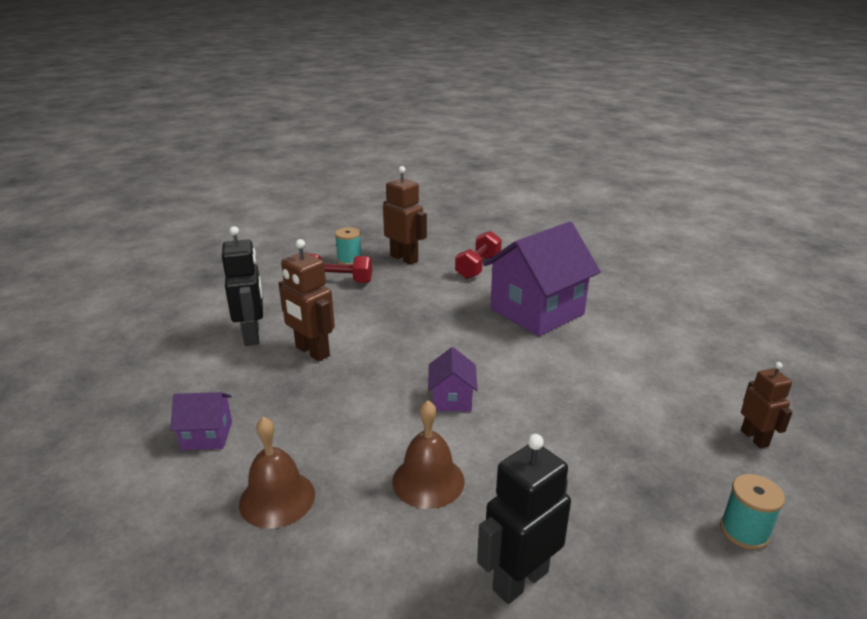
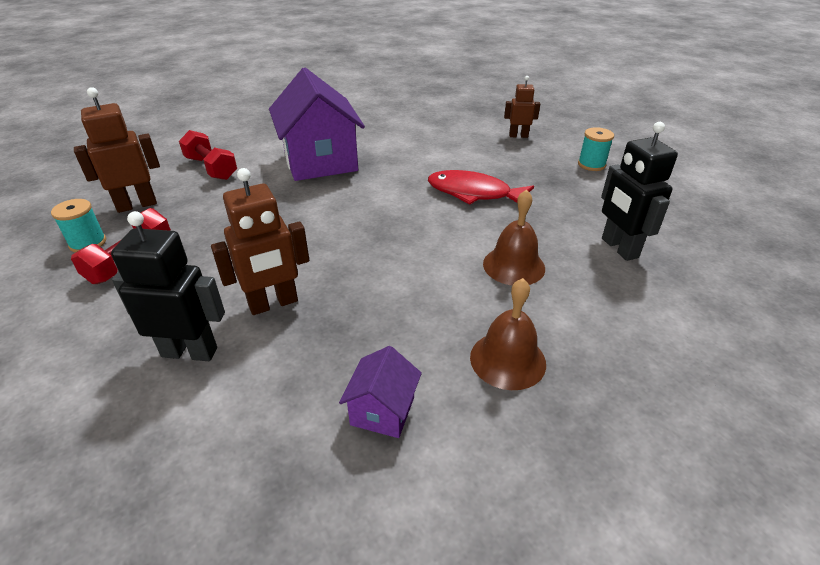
camera: 70 degrees left, 10 degrees up
purple house [428,347,478,411] -> none
none -> red fish [428,170,534,205]

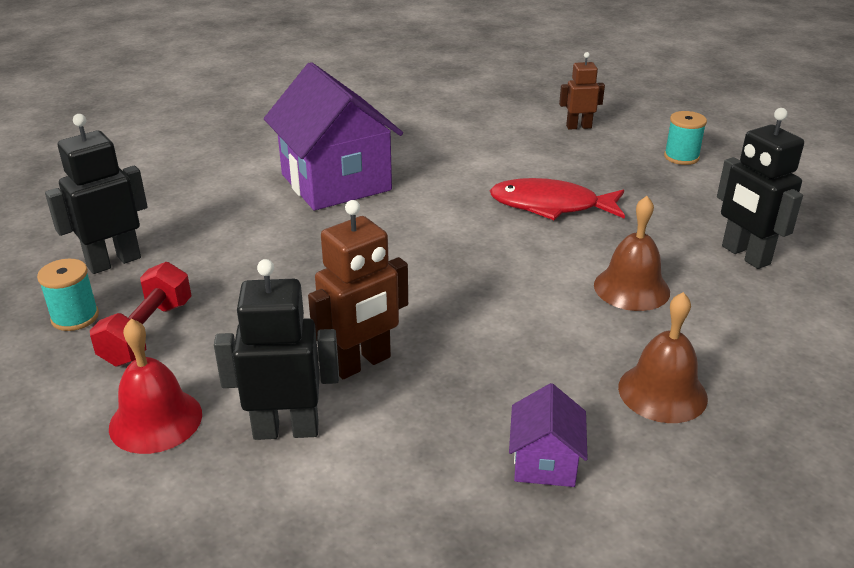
camera: 10 degrees left, 5 degrees down
brown robot [74,87,160,213] -> black robot [45,114,148,274]
red dumbbell [179,130,237,180] -> none
none -> red bell [109,319,202,454]

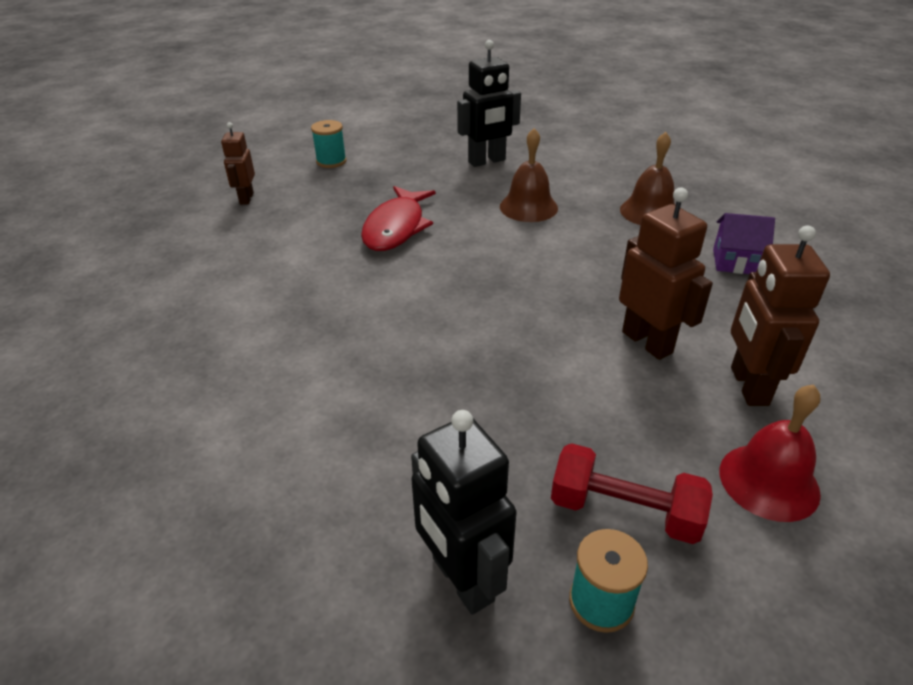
camera: 85 degrees left, 5 degrees up
black robot [214,259,339,440] -> brown robot [731,226,830,406]
purple house [264,62,403,210] -> none

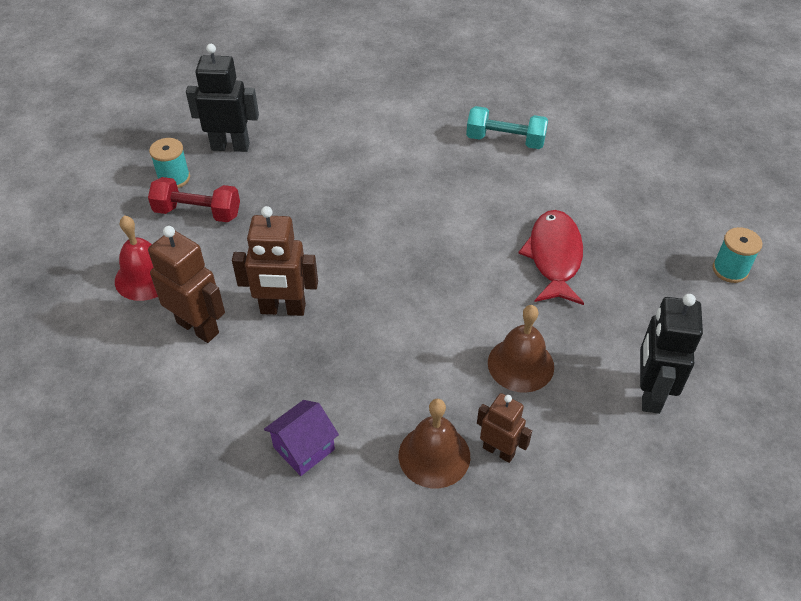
camera: 125 degrees right, 10 degrees up
brown robot [221,122,255,205] -> brown robot moved to [477,393,532,463]
red fish [361,186,436,251] -> red fish turned 45 degrees clockwise [518,210,584,305]
red dumbbell [551,443,713,544] -> red dumbbell turned 45 degrees clockwise [148,177,240,222]
none -> turquoise dumbbell [466,106,548,149]

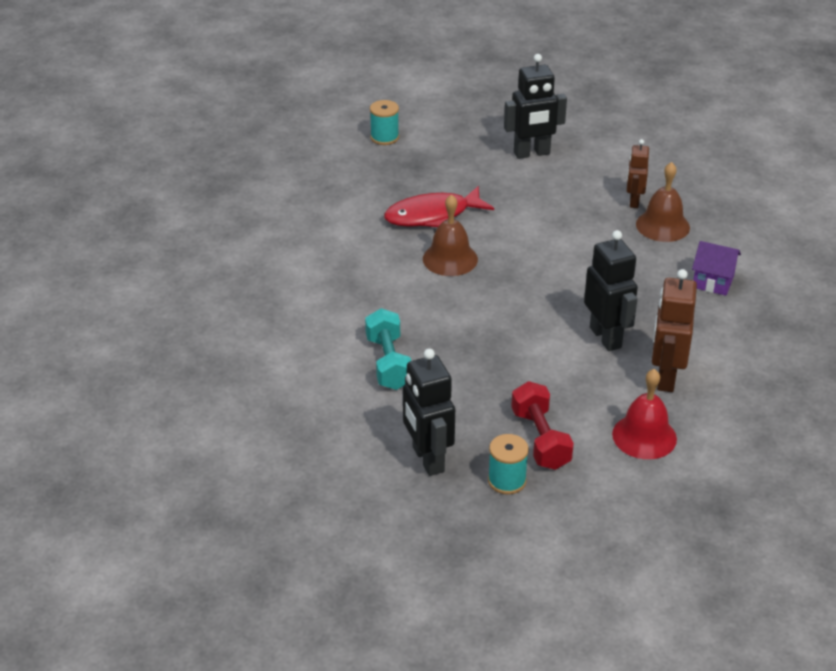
camera: 115 degrees left, 10 degrees down
brown robot [232,206,318,316] -> black robot [584,230,638,351]
turquoise dumbbell [466,106,548,149] -> turquoise dumbbell moved to [365,308,411,390]
brown bell [488,305,554,393] -> brown bell moved to [423,194,478,276]

